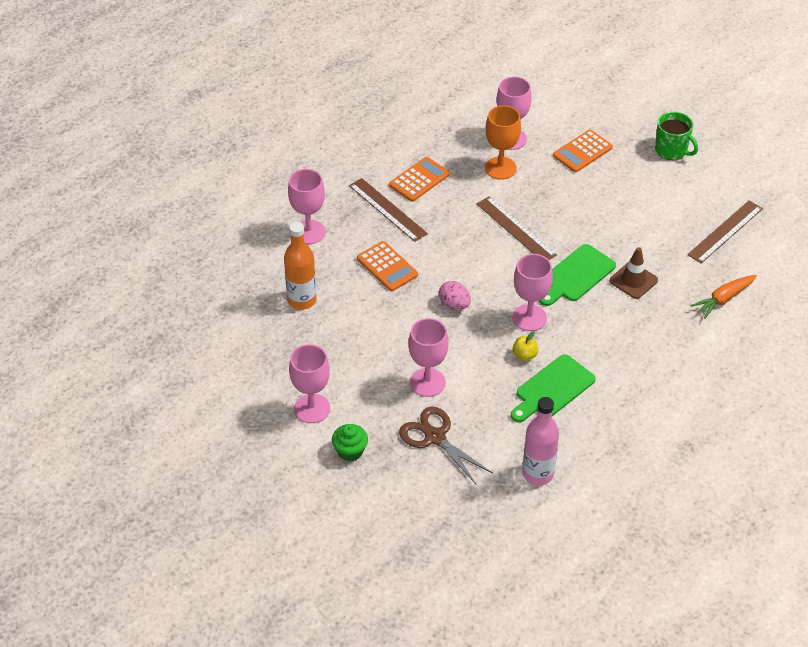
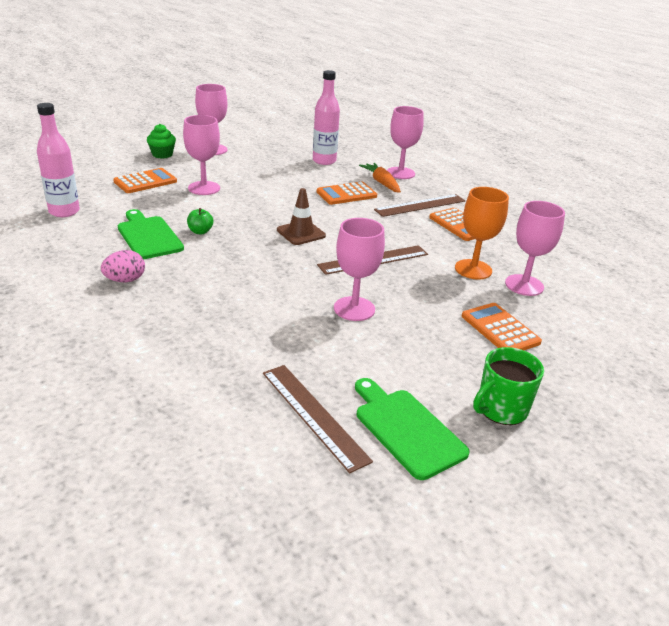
camera: 100 degrees right, 15 degrees down
orange bottle [284,222,316,310] -> pink bottle [313,70,340,165]
brown scissors [399,406,493,485] -> orange calculator [113,168,177,193]
pink egg [439,281,471,310] -> pink egg moved to [101,250,145,282]
pink goblet [512,254,553,331] -> pink goblet moved to [334,218,385,321]
yellow apple [513,331,538,361] -> green apple [187,208,213,234]
green cutting board [539,244,616,306] -> green cutting board moved to [355,378,470,480]
brown traffic cone [610,247,658,299] -> brown traffic cone moved to [277,188,326,245]
orange carrot [690,275,757,319] -> orange carrot moved to [359,163,401,193]

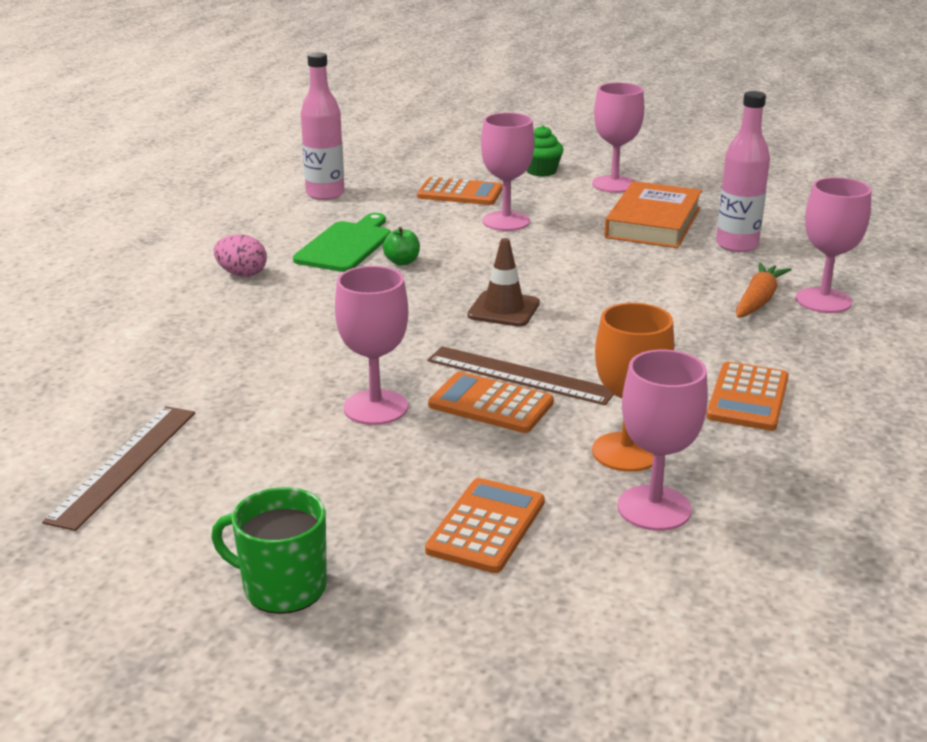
camera: 55 degrees right, 5 degrees down
orange calculator [317,182,377,205] -> orange calculator moved to [428,372,554,433]
green cutting board [355,378,470,480] -> none
brown ruler [374,194,465,217] -> none
none -> orange book [604,181,702,248]

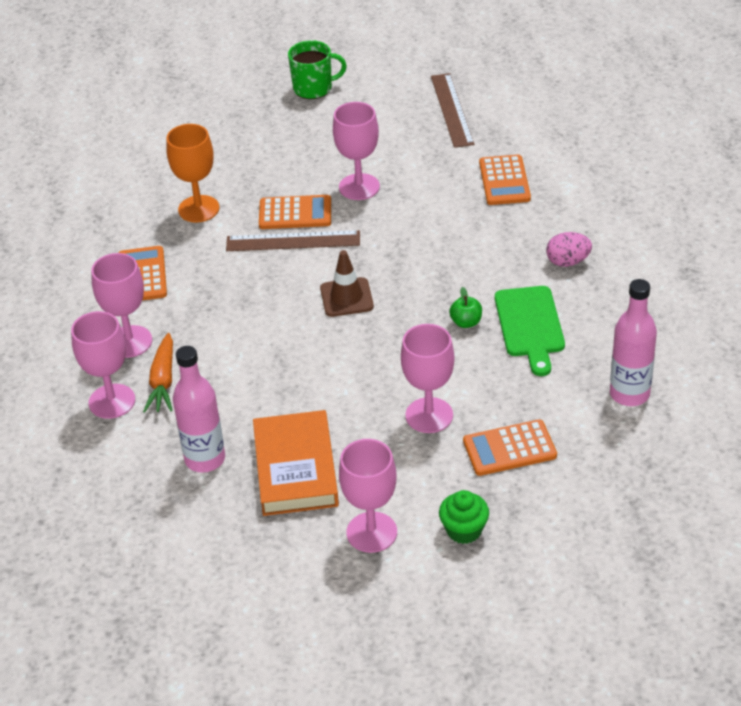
camera: 155 degrees right, 15 degrees up
orange calculator [425,478,545,573] -> orange calculator moved to [479,155,531,205]
pink goblet [617,350,708,531] -> pink goblet moved to [91,253,152,358]

